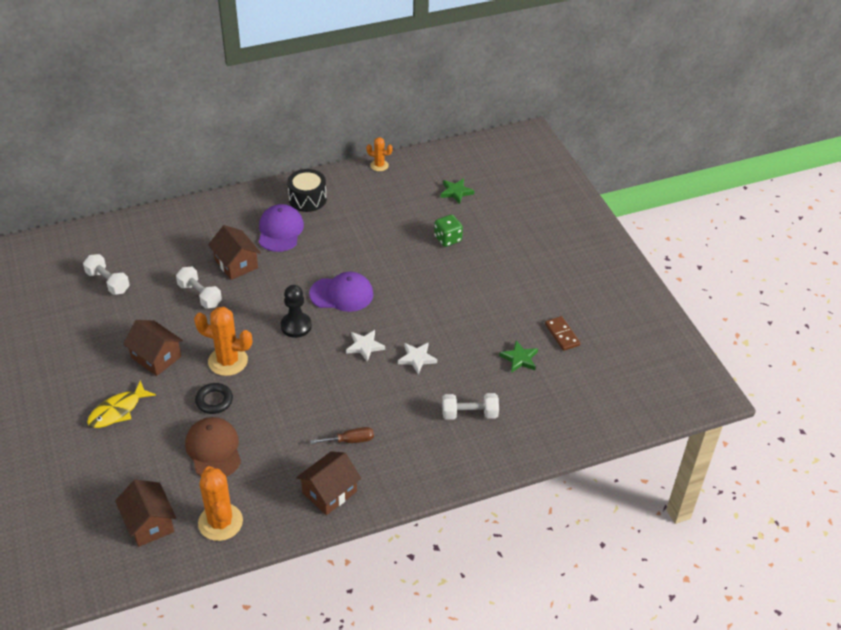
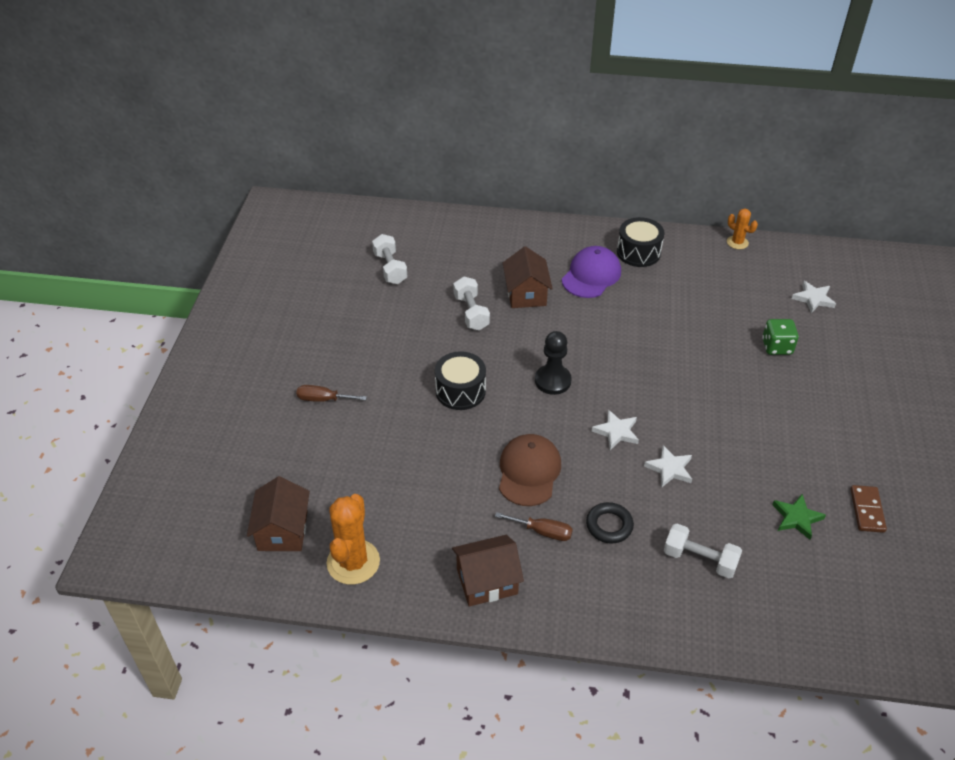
camera: 30 degrees right, 0 degrees up
yellow fish [87,380,156,428] -> brown screwdriver [296,385,367,402]
brown house [123,320,183,376] -> none
brown cap [185,417,241,477] -> brown cap moved to [499,434,561,506]
orange cactus [194,307,252,376] -> black drum [435,351,486,410]
black ring [195,383,233,414] -> black ring moved to [586,502,634,543]
purple cap [309,272,373,312] -> none
green star [440,178,474,204] -> white star [792,281,836,313]

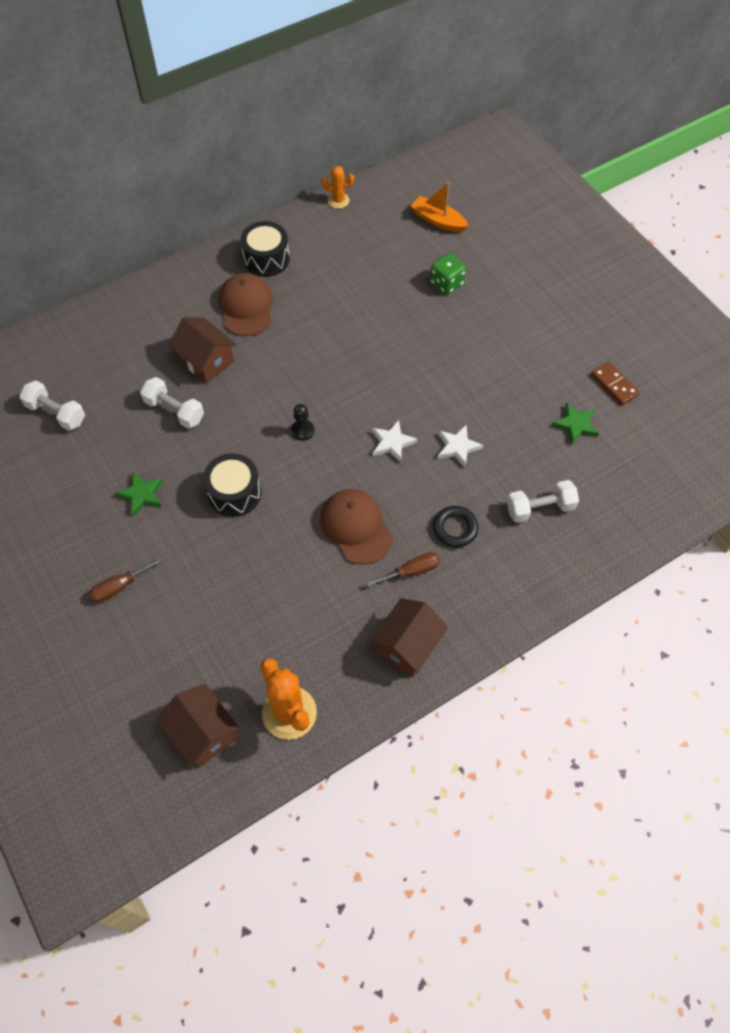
camera: 40 degrees left, 15 degrees up
black pawn [535,331,572,395] -> black pawn [291,404,314,441], size x0.62
purple cap [562,246,621,298] -> brown cap [219,273,273,336]
white star [792,281,836,313] -> orange boat [411,182,468,232]
none -> green star [115,472,163,517]

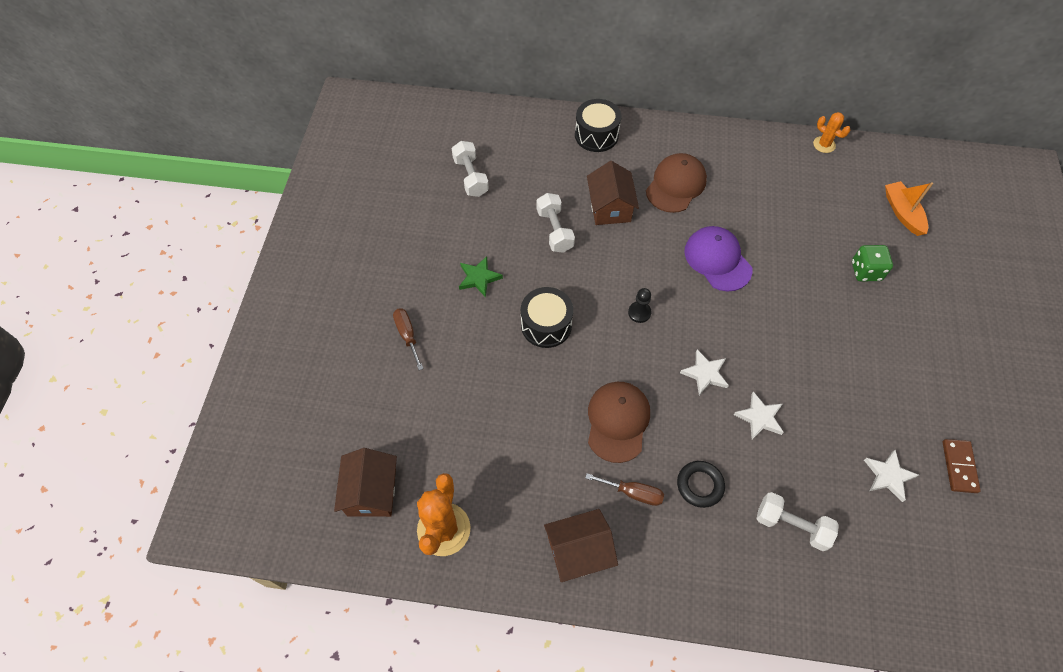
camera: 40 degrees right, 0 degrees up
brown screwdriver [89,557,163,602] -> brown screwdriver turned 60 degrees clockwise [393,308,424,370]
black drum [241,221,290,277] -> black drum moved to [575,99,621,152]
green star [551,402,599,445] -> white star [864,450,919,502]
none -> purple cap [684,226,752,292]

